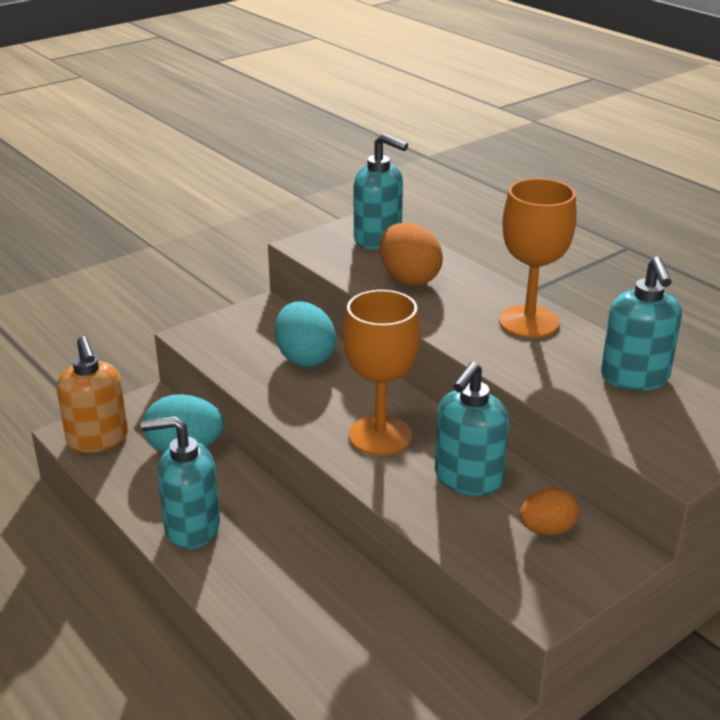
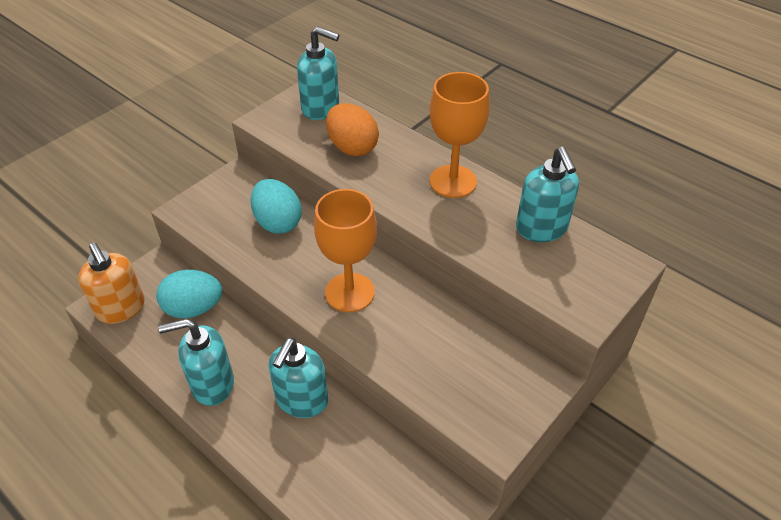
camera: 10 degrees left, 15 degrees up
turquoise soap dispenser [435,362,509,496] -> turquoise soap dispenser moved to [268,337,328,418]
orange egg [520,488,579,535] -> none

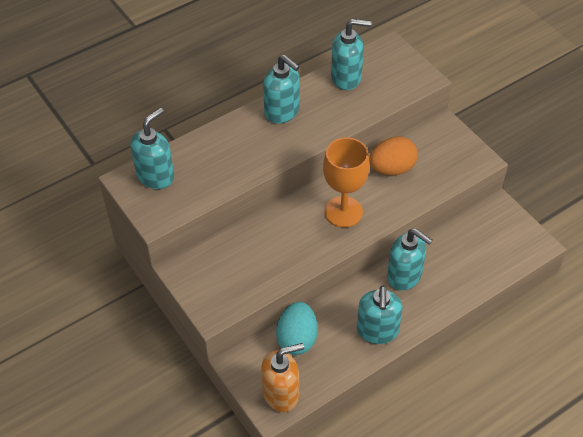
camera: 75 degrees left, 5 degrees up
turquoise egg [251,179,302,234] -> none
orange egg [326,103,379,156] -> orange egg moved to [369,137,418,176]
orange goblet [430,72,490,198] -> turquoise soap dispenser [263,55,300,124]

